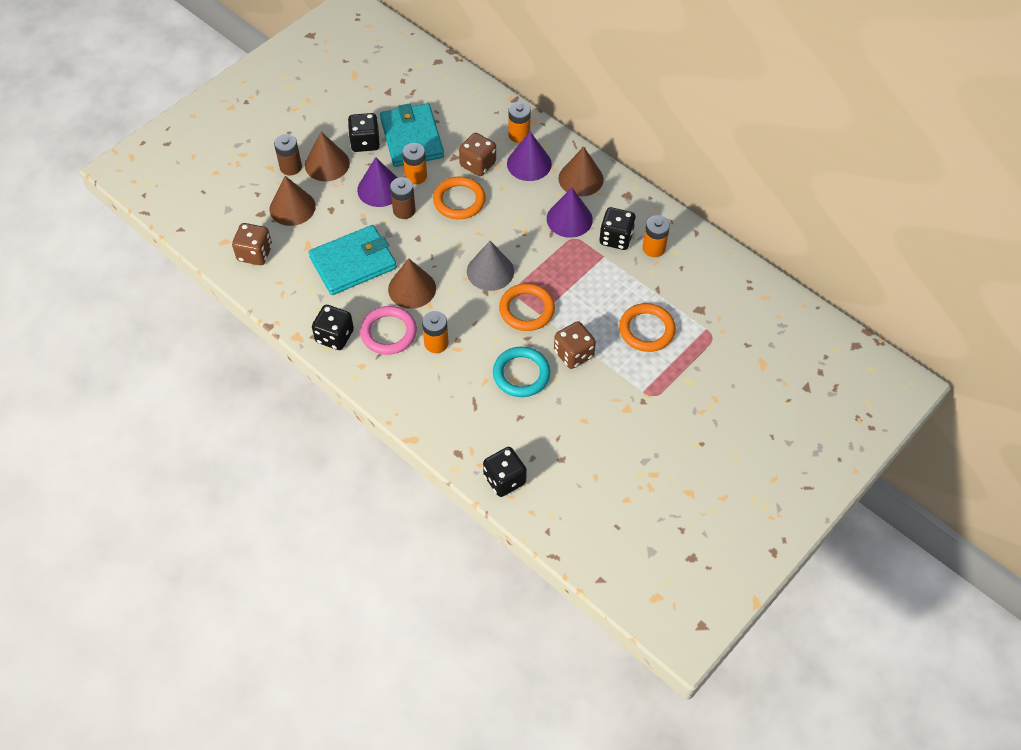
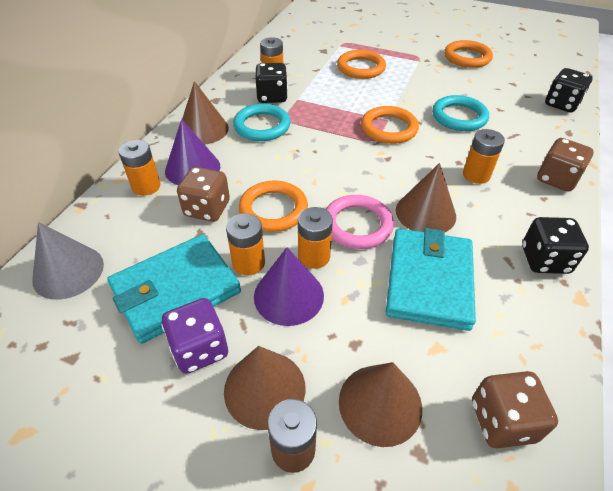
camera: 110 degrees left, 10 degrees down
turquoise wallet [308,225,397,295] -> turquoise wallet turned 60 degrees clockwise [386,228,476,331]
black dice [348,113,380,152] -> purple dice [162,298,228,374]
pink ring [360,306,417,355] -> pink ring moved to [326,195,394,249]
brown battery [390,177,416,219] -> orange battery [298,207,333,269]
grey cone [467,241,514,291] -> grey cone moved to [32,222,104,300]
purple cone [547,188,593,238] -> turquoise ring [233,104,290,141]
brown dice [554,321,596,369] -> brown dice moved to [537,138,594,192]
none -> orange ring [444,40,493,68]

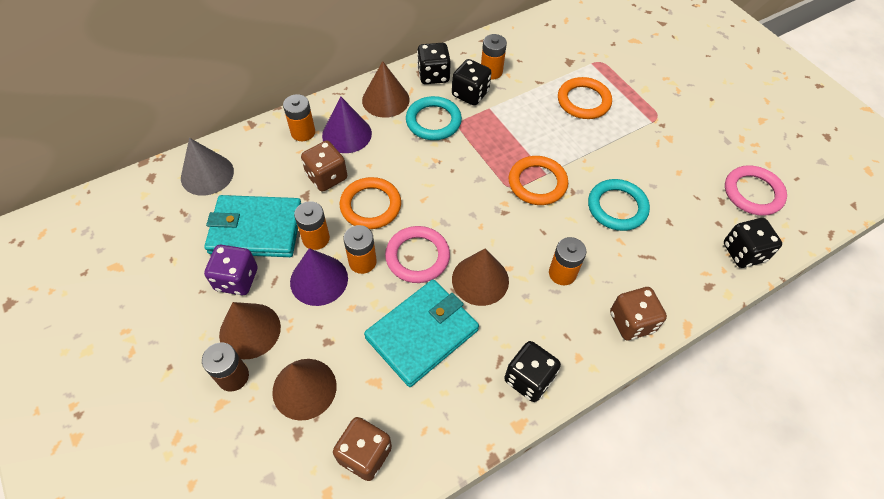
camera: 35 degrees right, 10 degrees up
orange ring [444,40,493,68] -> none
none -> black dice [417,43,451,84]
none -> pink ring [725,165,787,216]

